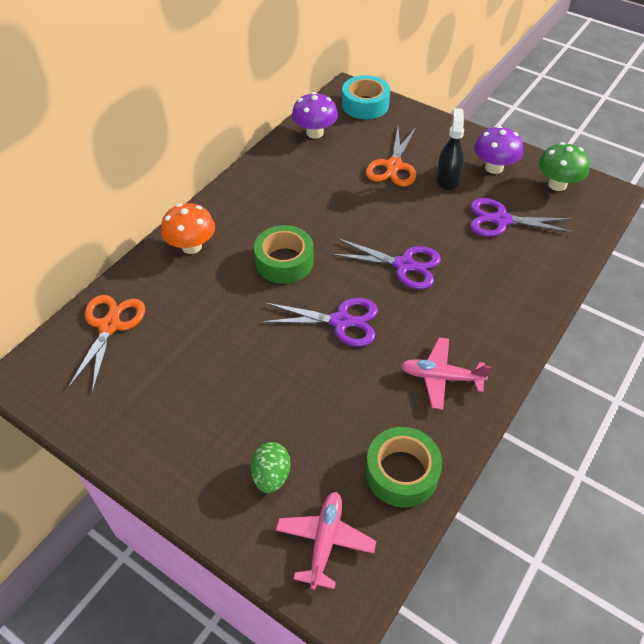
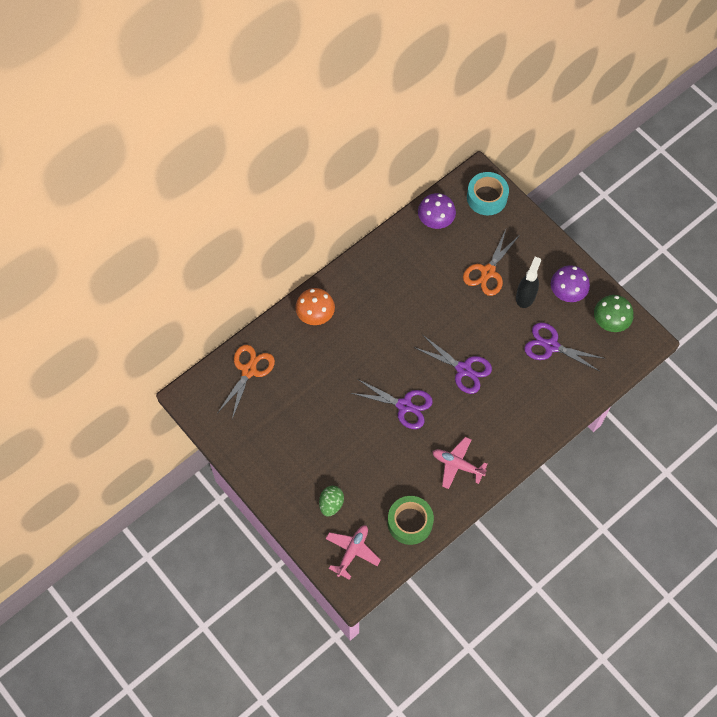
camera: 15 degrees right, 15 degrees up
green tape [254,225,314,284] -> none

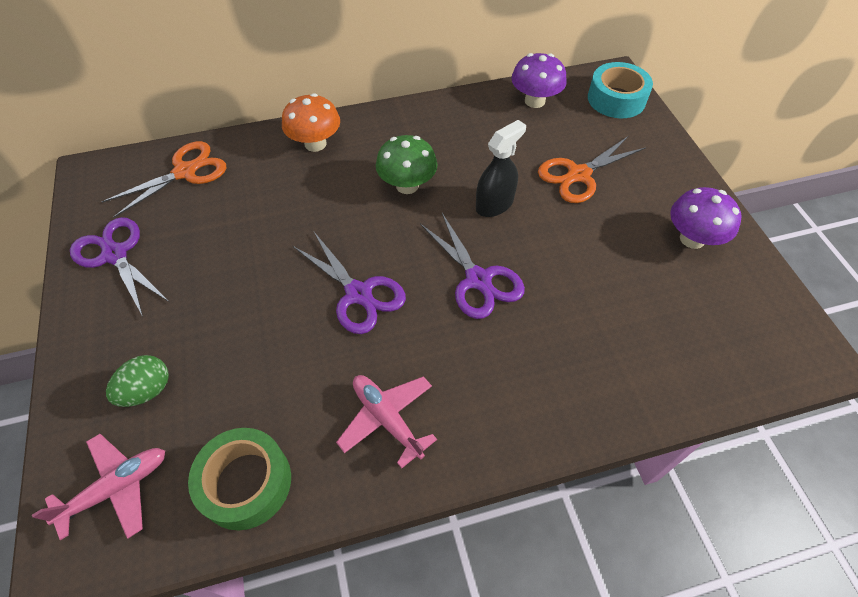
camera: 25 degrees right, 10 degrees down
black spray bottle [516,257,541,308] -> black spray bottle moved to [476,120,526,217]
purple scissors [524,323,606,372] -> purple scissors moved to [70,217,169,317]
green mushroom [594,295,634,332] -> green mushroom moved to [376,135,438,194]

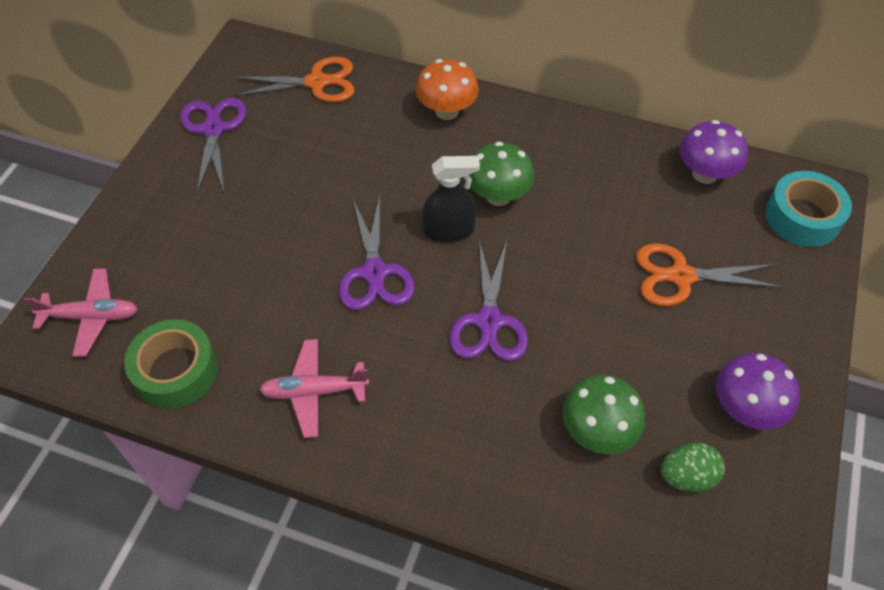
camera: 35 degrees right, 0 degrees up
green egg [106,355,169,407] -> green egg moved to [661,443,725,492]
pink plane [336,375,437,468] -> pink plane turned 90 degrees counterclockwise [259,339,369,438]
black spray bottle [476,120,526,217] -> black spray bottle moved to [422,156,480,243]
none -> green mushroom [563,375,645,454]

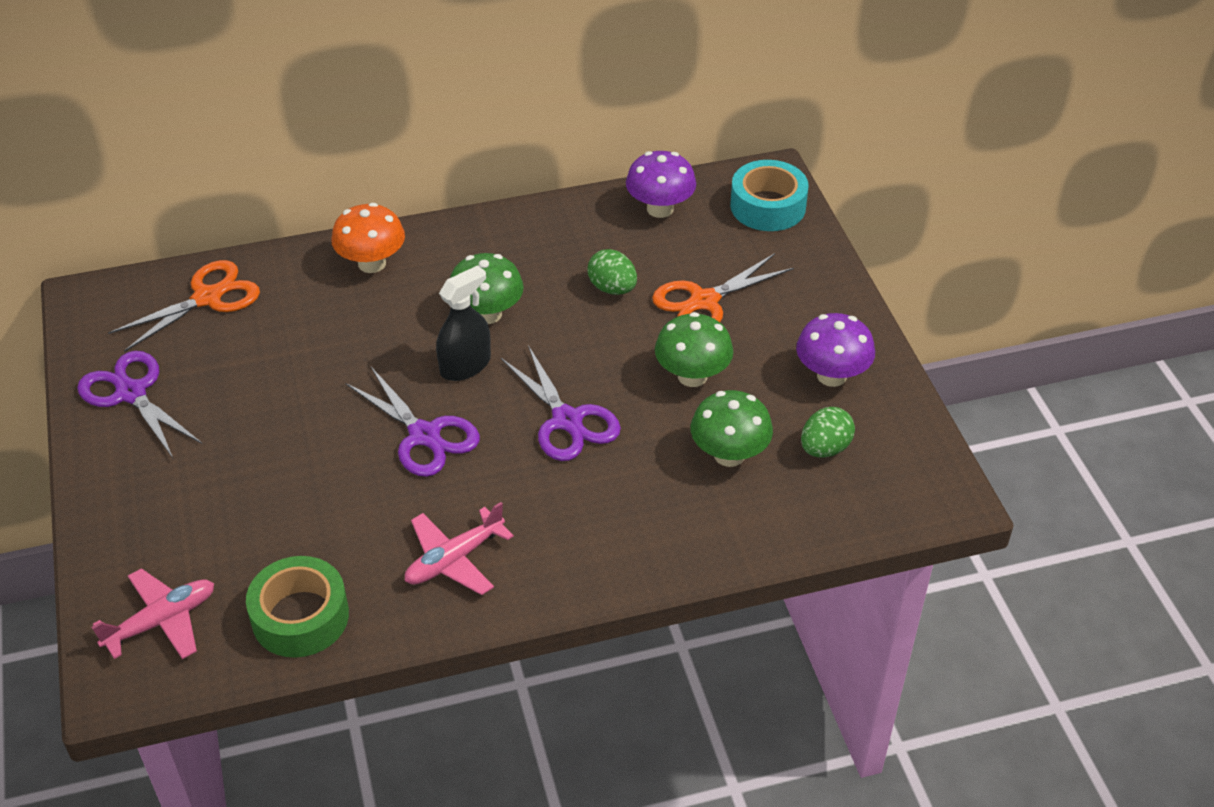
camera: 35 degrees left, 10 degrees down
none -> green egg [587,249,637,295]
none -> green mushroom [655,312,733,387]

